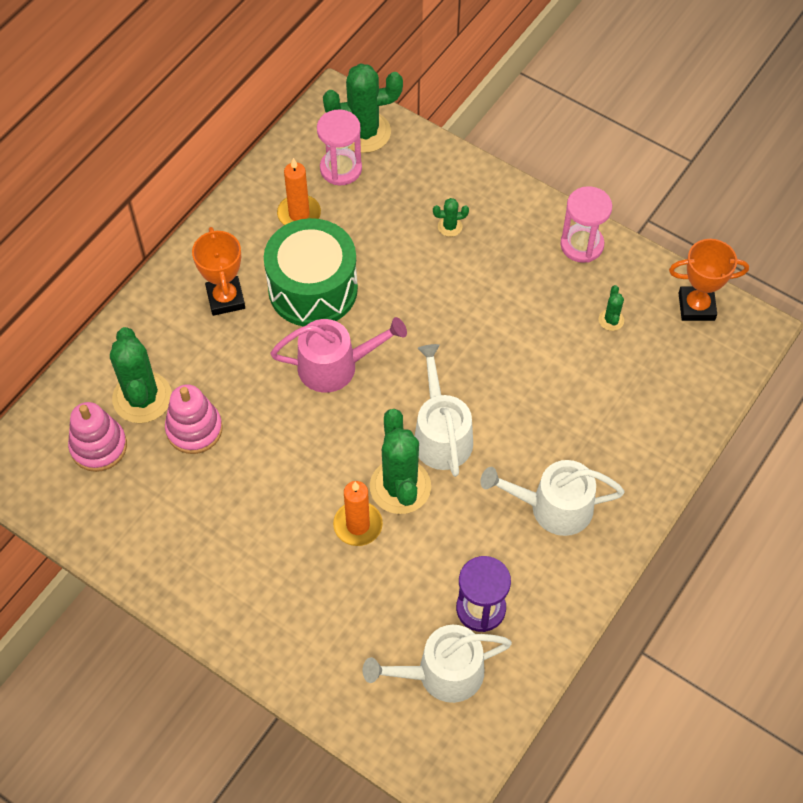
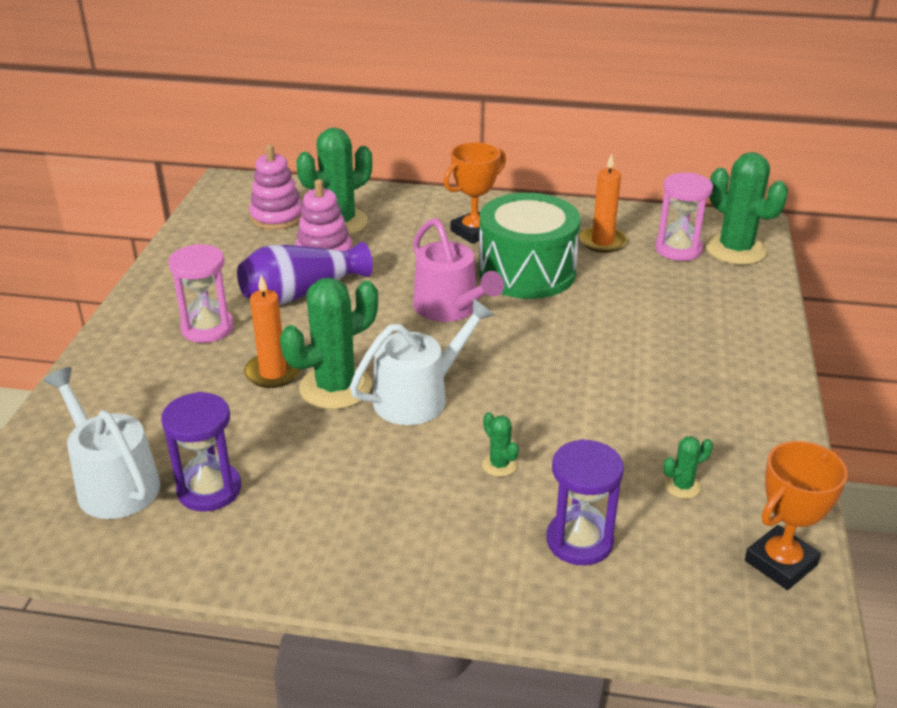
camera: 65 degrees right, 25 degrees down
green cactus [433,198,469,237] -> green cactus moved to [482,412,519,477]
white watering can [480,460,625,536] -> none
pink hourglass [560,186,612,263] -> pink hourglass moved to [168,244,234,343]
orange trophy [669,239,749,321] -> orange trophy turned 75 degrees clockwise [745,441,848,590]
none -> purple vase [237,242,373,305]
none -> purple hourglass [547,439,624,565]

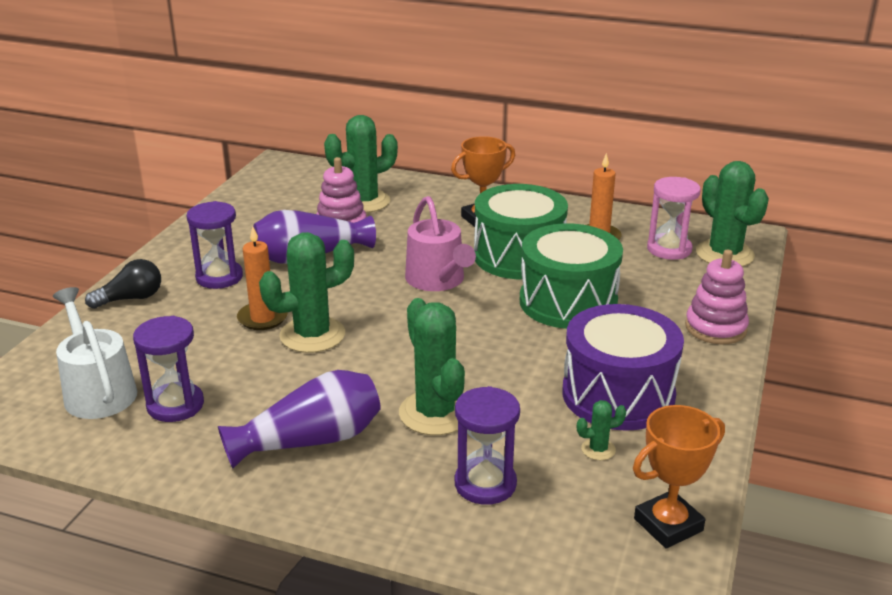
camera: 10 degrees right, 5 degrees down
pink hourglass [168,244,234,343] -> purple hourglass [187,201,243,289]
pink stacking toy [249,144,303,230] -> pink stacking toy moved to [685,249,749,344]
white watering can [350,299,494,425] -> none
green cactus [482,412,519,477] -> green cactus [399,298,465,435], size x2.24
none -> black light bulb [85,259,161,309]
none -> purple vase [218,370,381,468]
none -> green drum [520,223,623,329]
none -> purple drum [562,304,684,431]

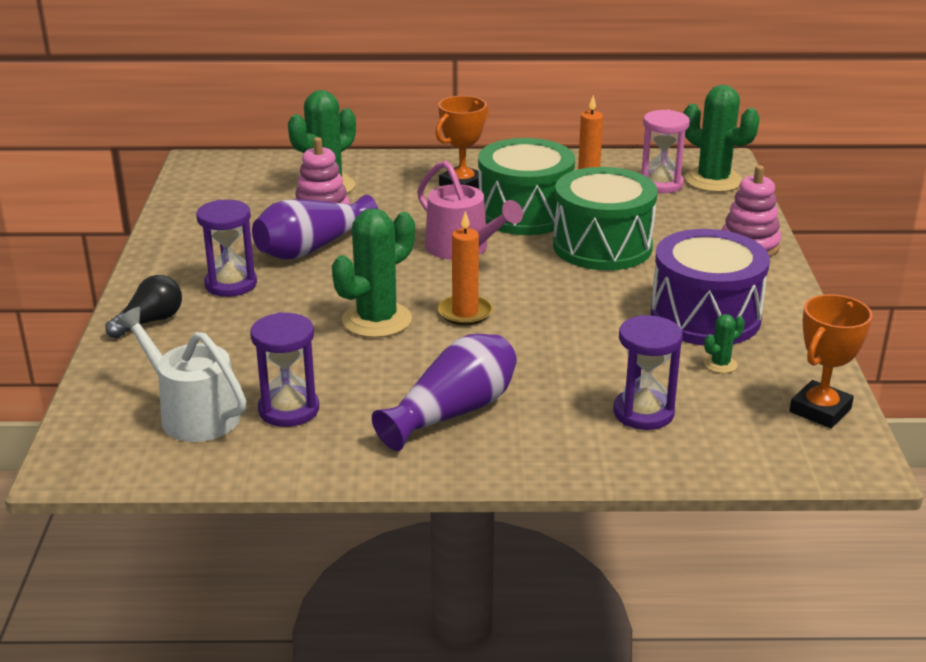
camera: 20 degrees left, 0 degrees up
orange candle [237,226,288,330] -> orange candle moved to [438,211,493,325]
green cactus [399,298,465,435] -> none

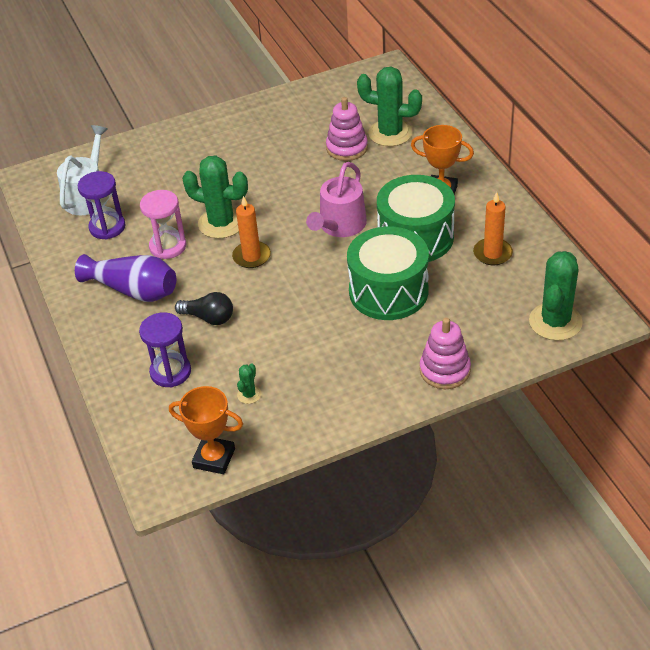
camera: 70 degrees right, 15 degrees up
black light bulb [105,275,182,339] -> black light bulb moved to [175,292,233,325]
purple hourglass [196,200,257,297] -> none
purple vase [252,195,378,260] -> none
pink hourglass [641,110,690,193] -> pink hourglass moved to [140,190,186,259]
purple drum [650,229,770,346] -> none
green cactus [704,314,745,373] -> green cactus turned 75 degrees clockwise [237,363,261,404]

